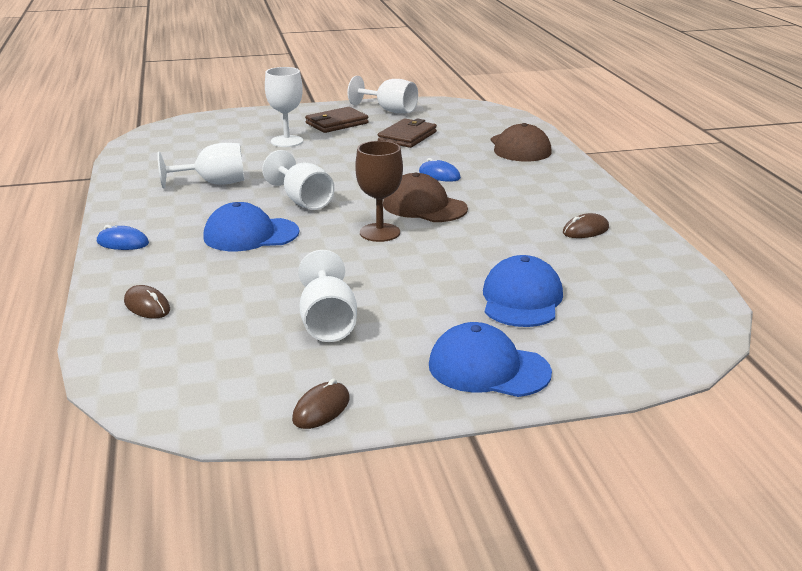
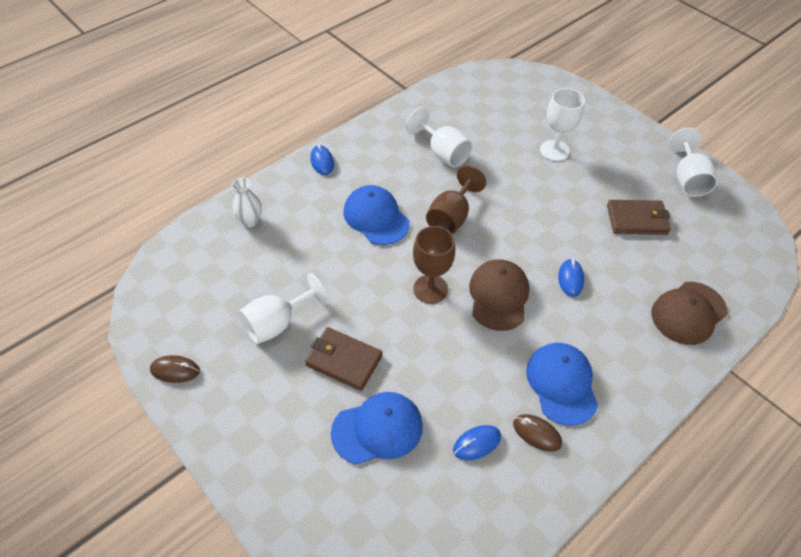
camera: 60 degrees right, 25 degrees up
brown mouse [124,285,170,319] -> white vase [232,178,262,227]
white goblet [262,150,335,210] -> brown goblet [426,166,486,235]
brown wallet [305,107,369,133] -> brown wallet moved to [305,327,382,391]
blue cap [429,322,552,397] -> blue cap moved to [526,343,598,426]
none -> blue mouse [453,425,501,460]

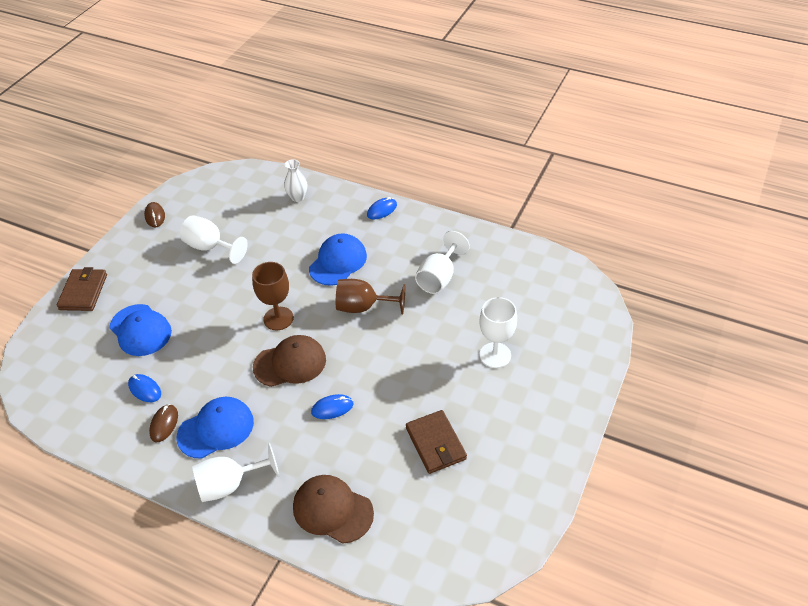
camera: 70 degrees right, 5 degrees down
brown wallet [305,327,382,391] -> brown wallet moved to [57,267,107,311]
white goblet [669,128,717,197] -> white goblet moved to [192,443,280,502]

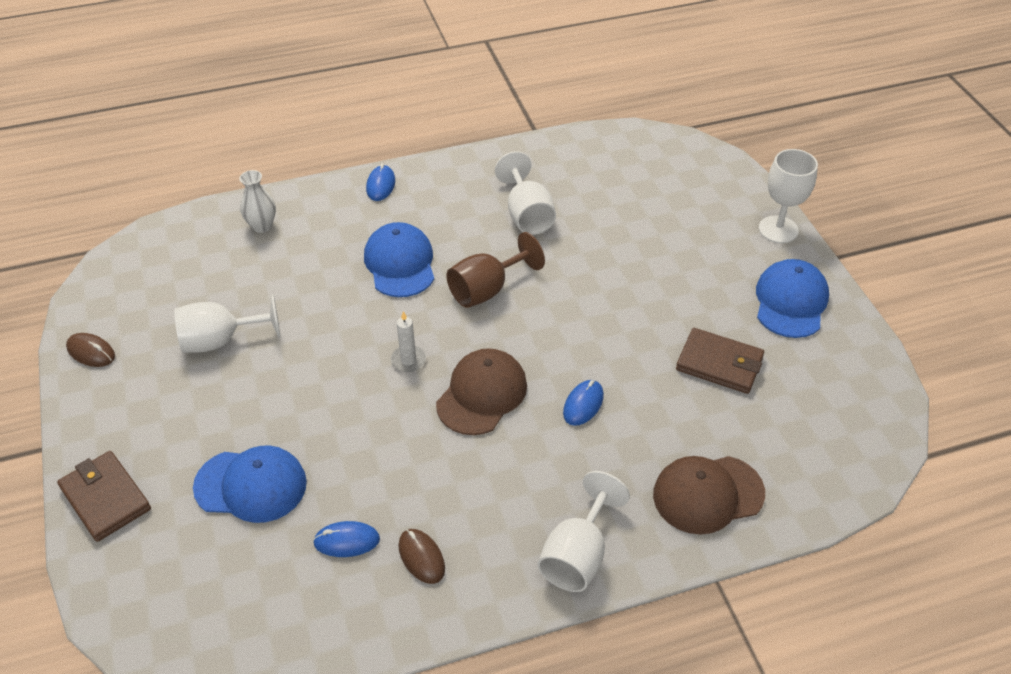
camera: 45 degrees left, 0 degrees up
blue cap [176,397,254,459] -> blue cap moved to [756,259,829,338]
brown goblet [252,262,294,330] -> white candle [391,311,426,372]
white goblet [479,297,517,368] -> white goblet moved to [759,149,818,243]

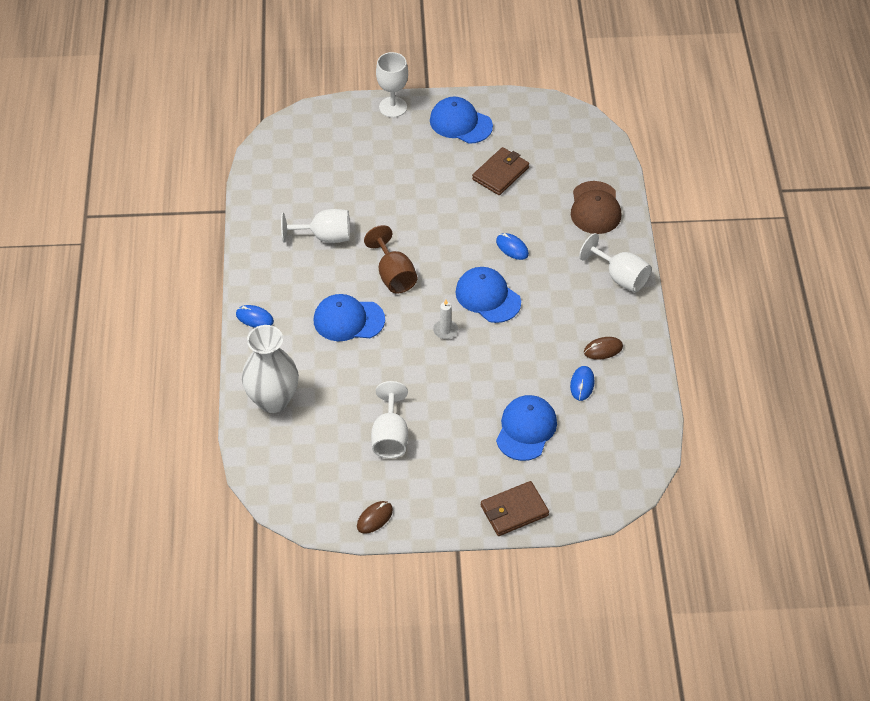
camera: 75 degrees left, 5 degrees up
white vase [239,170,276,233] -> white vase [242,325,299,413], size x1.97
brown cap [436,348,527,435] -> blue cap [456,267,521,323]

